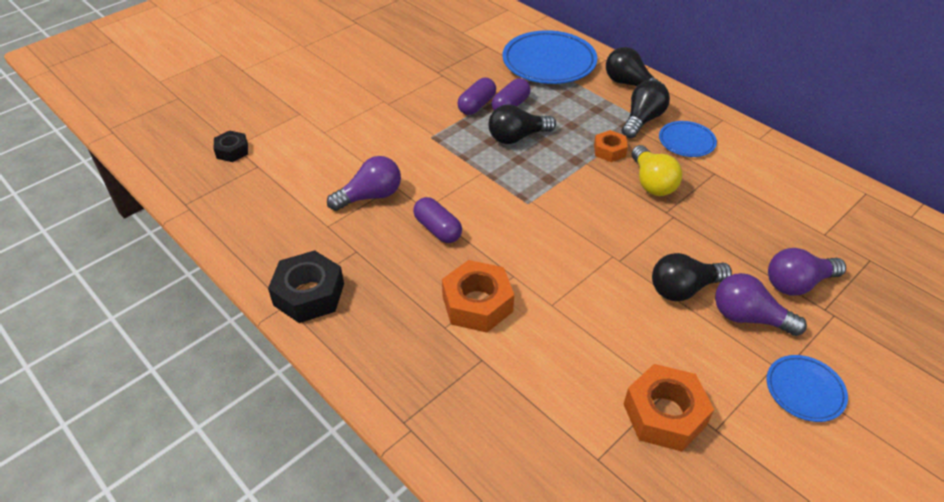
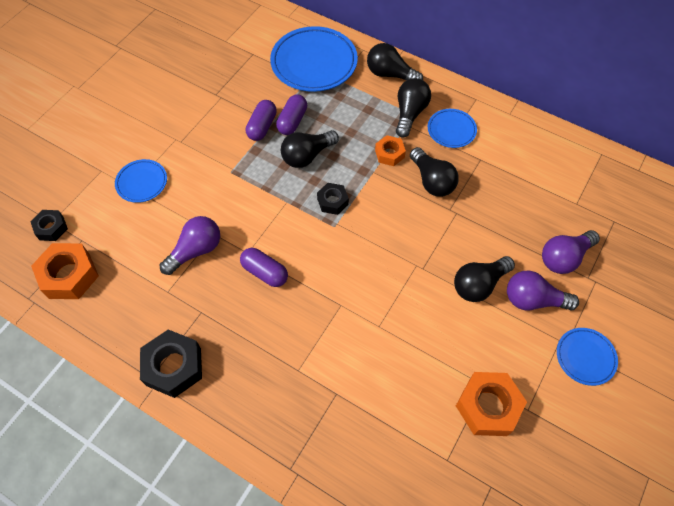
camera: 15 degrees left, 15 degrees up
orange nut [442,260,514,333] -> orange nut moved to [31,243,99,299]
yellow light bulb [632,145,683,196] -> black light bulb [410,147,459,197]
none -> blue plate [115,159,167,203]
none -> black nut [317,183,349,215]

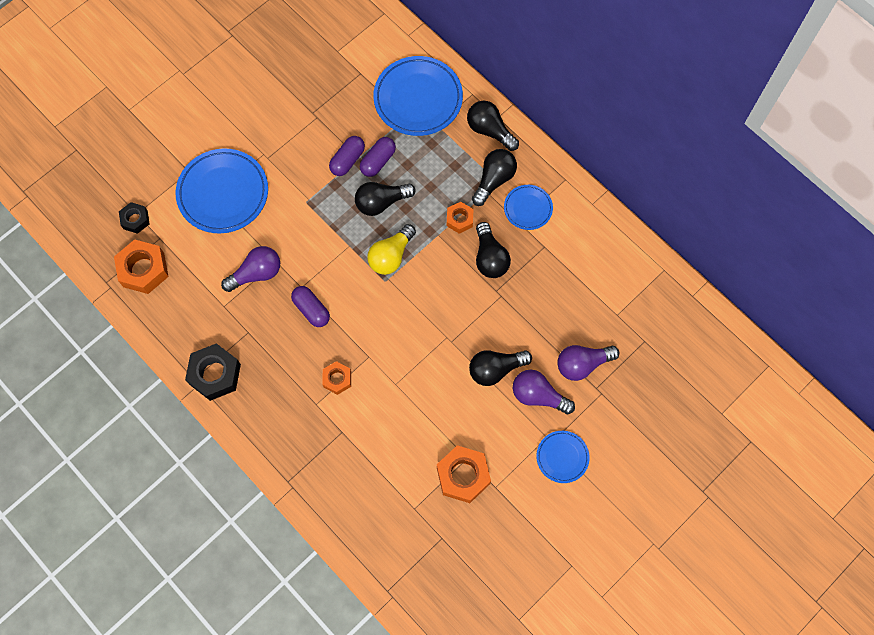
camera: 15 degrees right, 10 degrees up
blue plate [115,159,167,203] -> blue plate [176,148,268,233], size x1.88
black nut [317,183,349,215] -> yellow light bulb [367,224,416,275]
none -> orange nut [323,361,351,395]

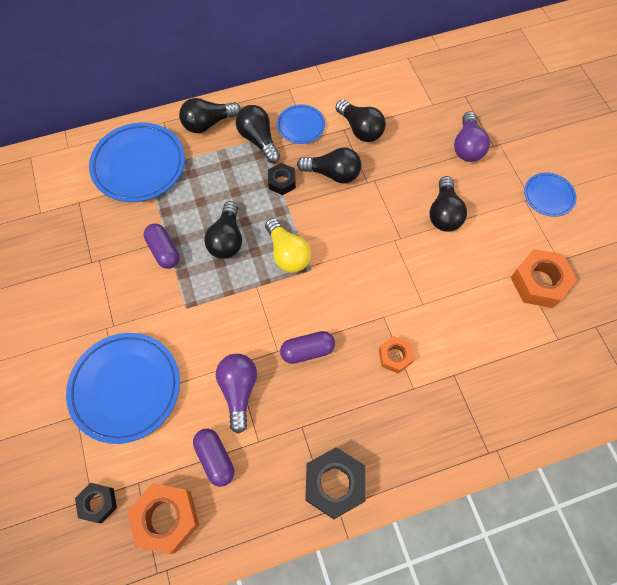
camera: 65 degrees left, 5 degrees down
purple capsule [360,137,396,177] -> purple capsule moved to [193,429,234,487]
orange nut [447,202,473,234] -> black nut [268,163,296,195]
purple light bulb [513,370,575,414] -> none
none -> black light bulb [335,100,386,142]

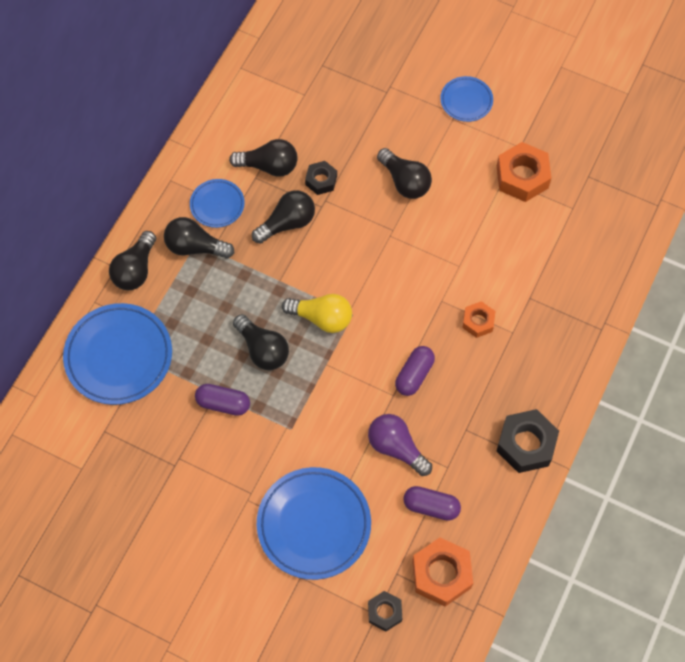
camera: 45 degrees left, 0 degrees up
black nut [268,163,296,195] -> black nut moved to [305,161,337,195]
purple light bulb [454,111,490,162] -> none

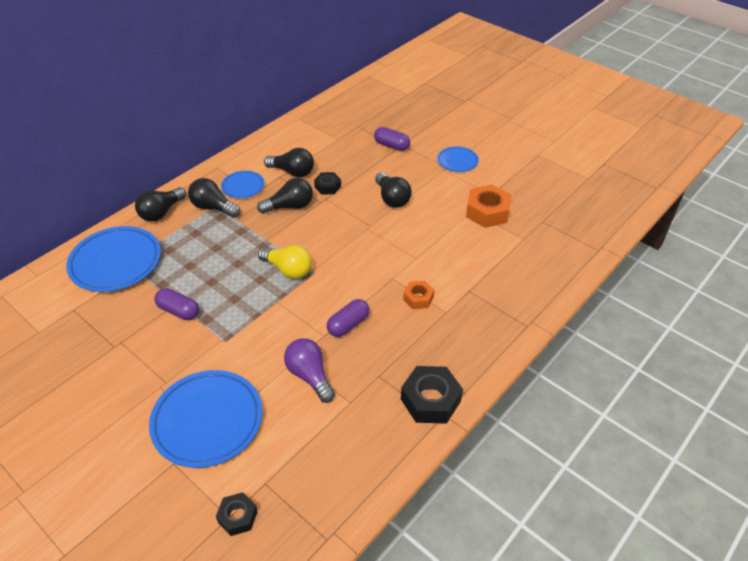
camera: 15 degrees right, 20 degrees down
black light bulb [233,314,289,370] -> none
purple capsule [403,486,461,521] -> purple capsule moved to [374,127,410,151]
orange nut [412,537,473,606] -> none

